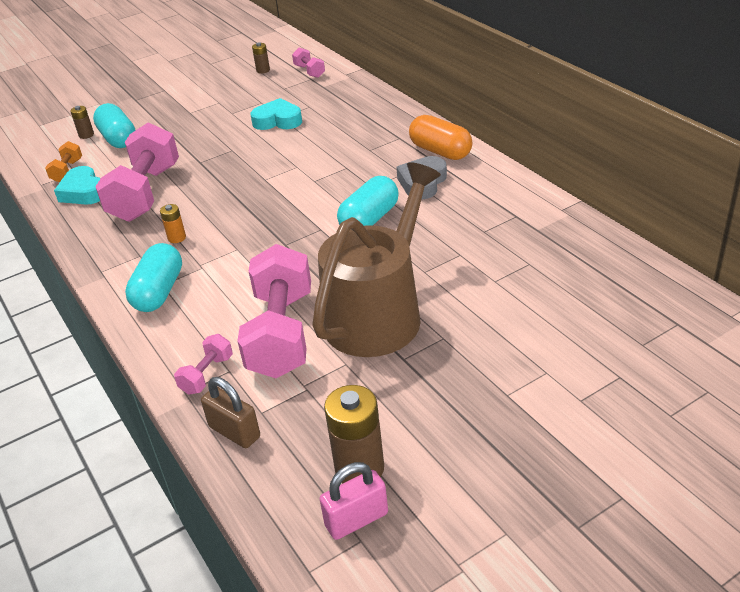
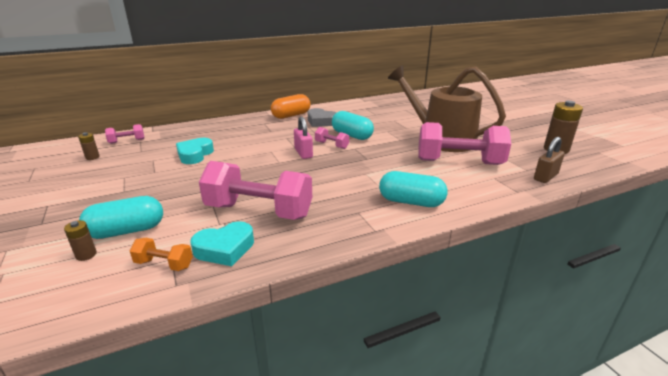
camera: 85 degrees left, 10 degrees down
orange battery [160,204,186,243] -> none
pink dumbbell [174,334,233,395] -> pink dumbbell moved to [315,127,349,149]
pink padlock [320,462,388,540] -> pink padlock moved to [294,116,313,159]

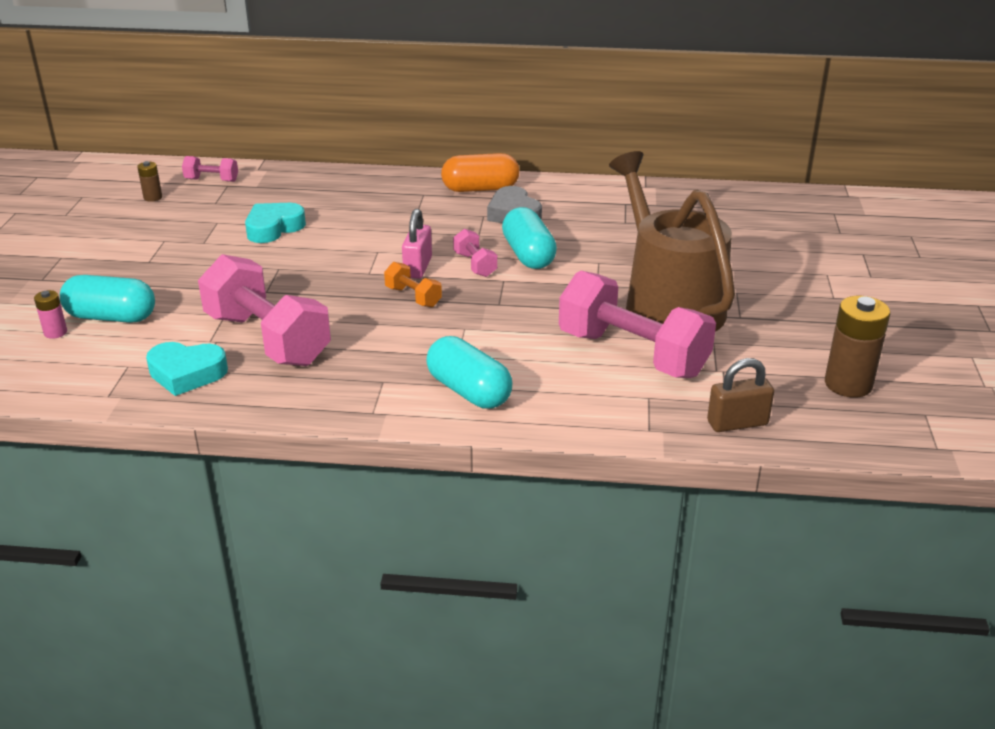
camera: 30 degrees right, 5 degrees up
brown battery [64,220,97,261] -> pink battery [34,290,67,339]
orange dumbbell [130,238,193,271] -> orange dumbbell moved to [384,262,442,307]

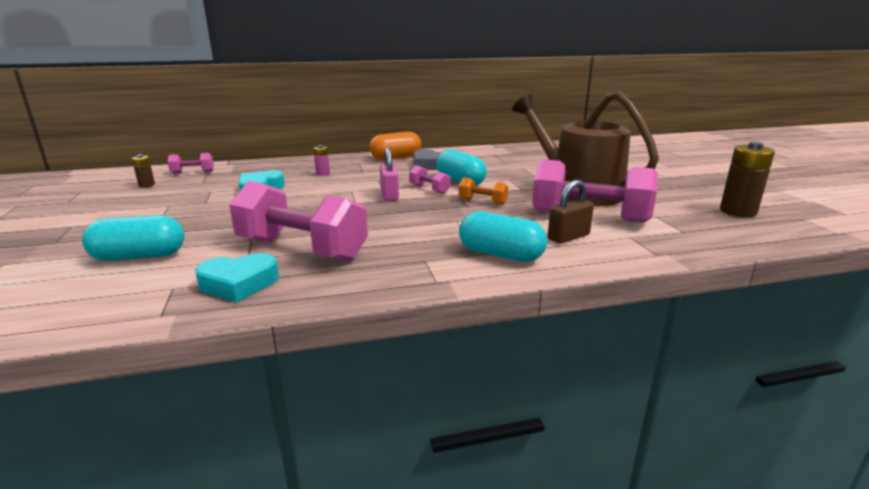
camera: 20 degrees left, 10 degrees down
pink battery [34,290,67,339] -> pink battery moved to [313,145,330,176]
orange dumbbell [384,262,442,307] -> orange dumbbell moved to [459,178,508,205]
brown padlock [707,358,774,432] -> brown padlock moved to [548,180,594,244]

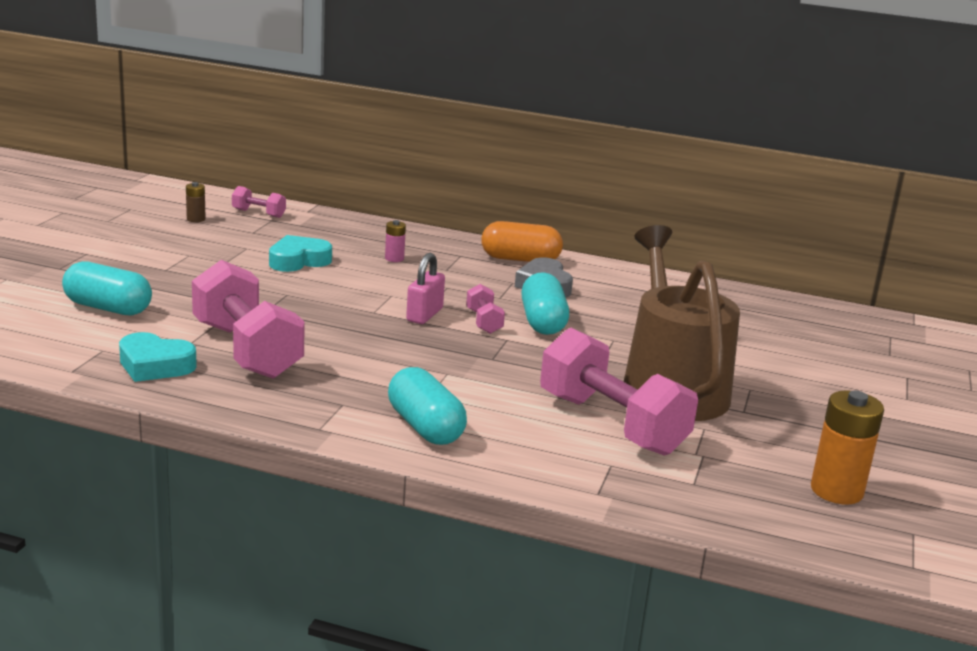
camera: 30 degrees right, 0 degrees up
orange dumbbell [459,178,508,205] -> none
brown padlock [548,180,594,244] -> none
brown battery [720,142,775,217] -> orange battery [811,390,884,505]

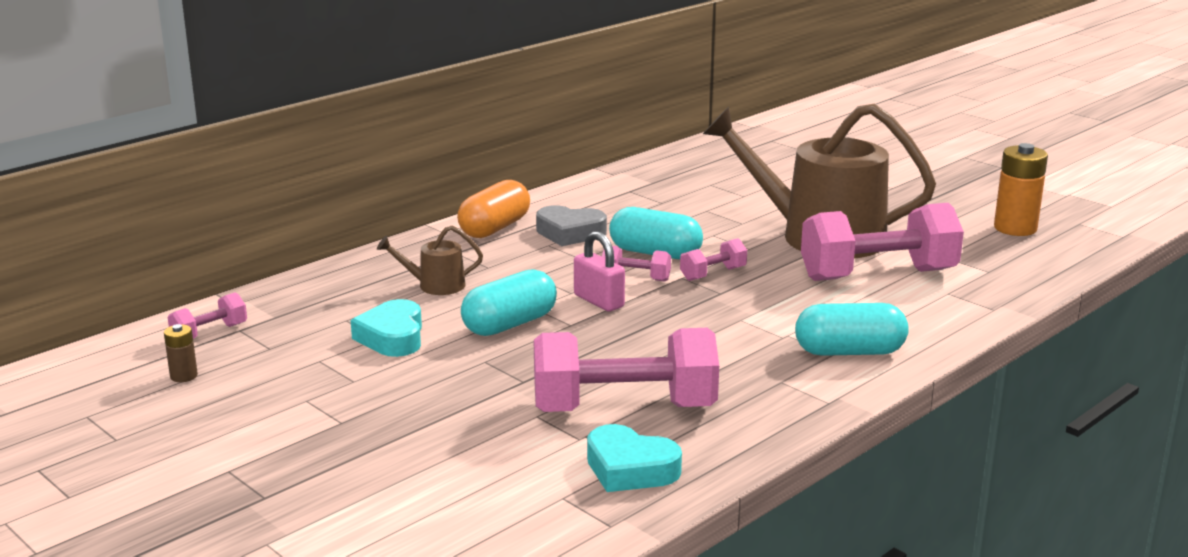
camera: 60 degrees left, 0 degrees up
turquoise capsule [62,261,152,316] -> turquoise capsule moved to [461,269,557,336]
turquoise heart [119,332,197,382] -> turquoise heart turned 75 degrees clockwise [587,424,682,492]
pink battery [385,220,406,262] -> brown watering can [377,226,483,295]
none -> pink dumbbell [680,238,747,281]

